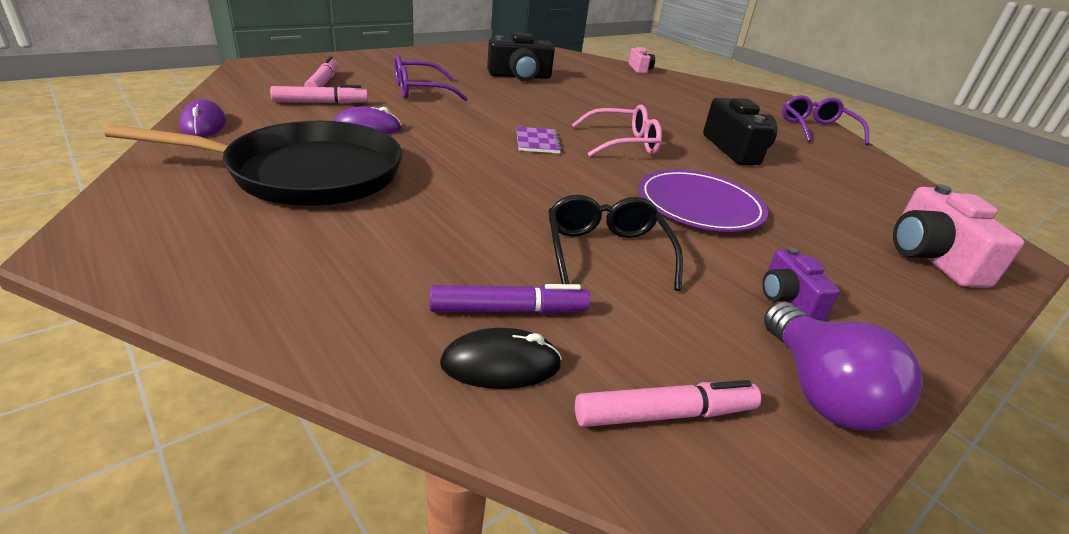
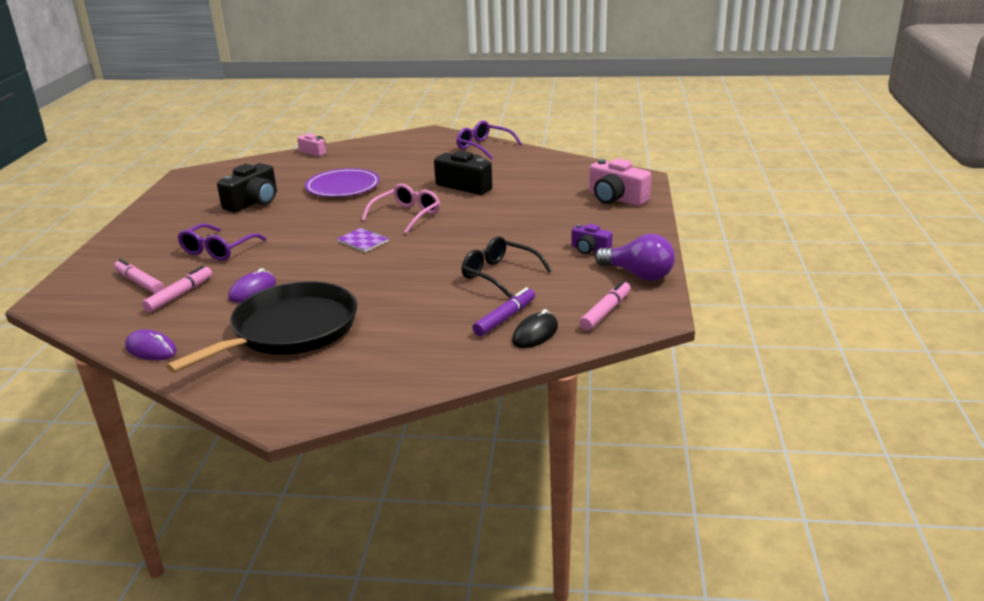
camera: 40 degrees left, 5 degrees down
purple plate [639,170,768,232] -> purple plate moved to [305,168,380,197]

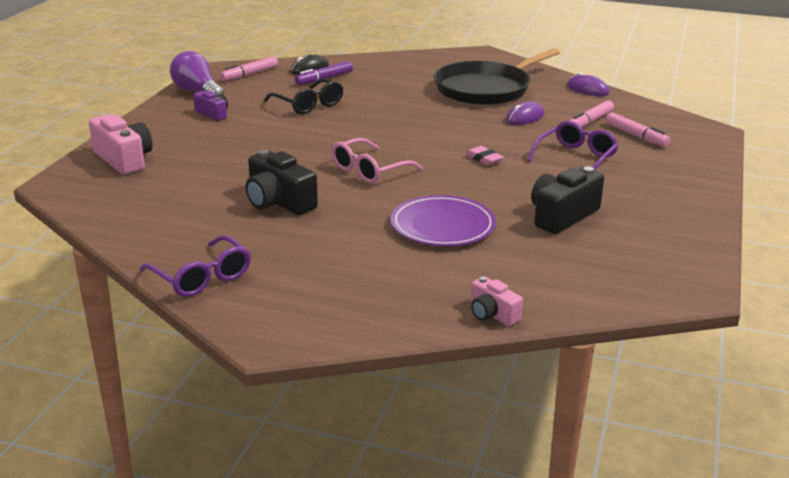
camera: 170 degrees left, 0 degrees up
purple notebook [337,228,389,252] -> none
none -> pink eraser [465,146,504,166]

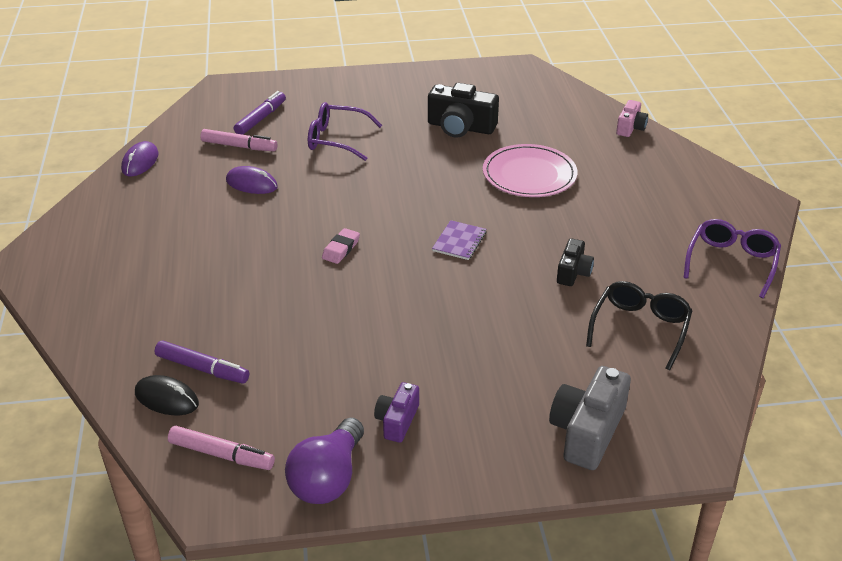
camera: 115 degrees left, 10 degrees up
pink camera [89,115,153,175] -> grey camera [549,366,631,470]
black camera [246,150,318,215] -> black camera [557,238,594,286], size x0.58
black glasses [264,79,343,114] -> black glasses moved to [586,281,692,370]
pink glasses [332,138,423,184] -> purple notebook [432,220,486,260]
purple plate [391,195,496,246] -> pink plate [483,144,577,197]
black pan [434,48,560,105] -> none
pink eraser [465,146,504,166] -> pink eraser moved to [322,228,360,264]
pink marker [606,113,670,147] -> purple marker [234,91,286,135]

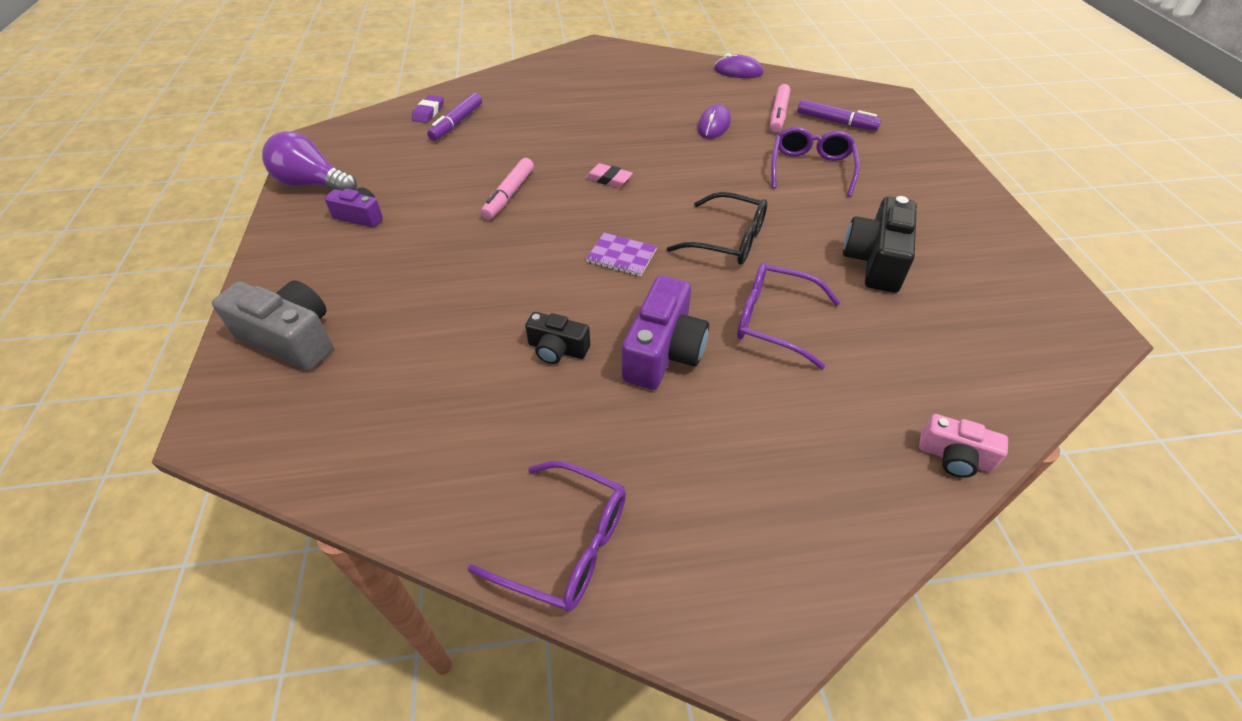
camera: 90 degrees right, 10 degrees up
black mouse [135,375,199,415] -> purple eraser [412,95,444,123]
pink marker [168,426,275,470] -> pink marker moved to [481,158,534,220]
pink plate [483,144,577,197] -> purple glasses [737,263,840,369]
black glasses [586,281,692,370] -> black glasses moved to [667,192,767,265]
none -> purple camera [622,276,709,390]

